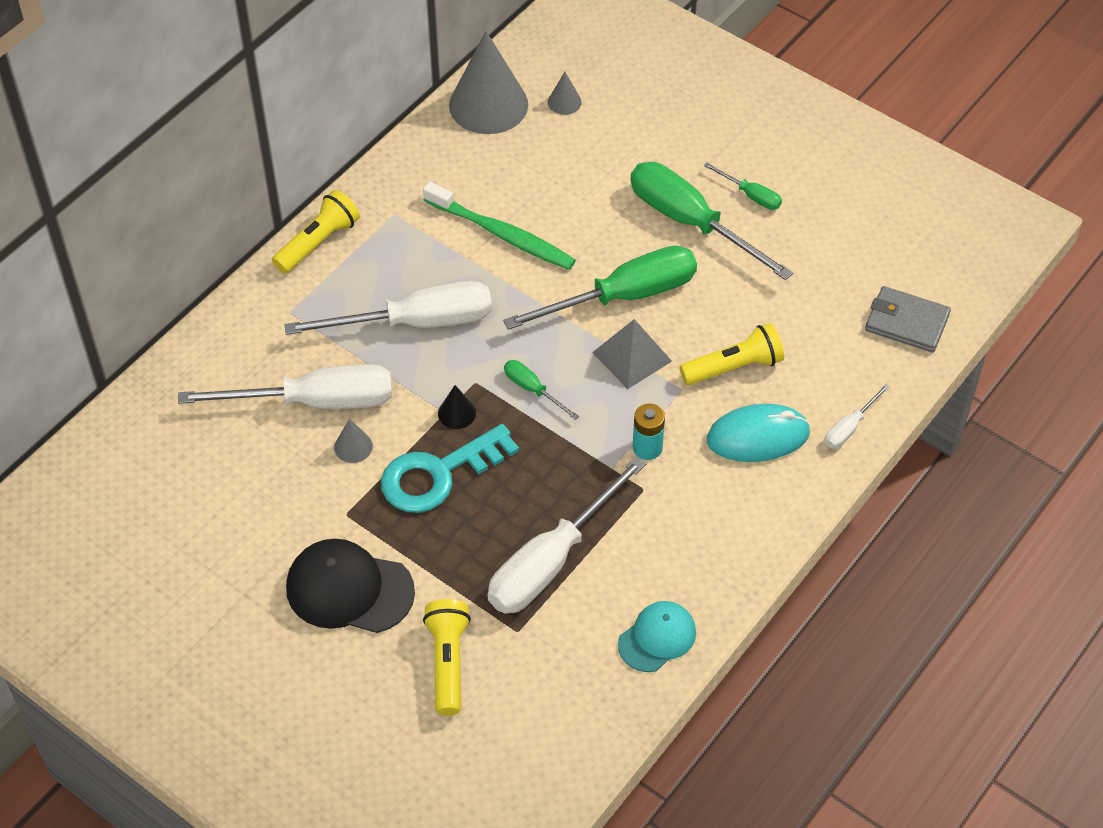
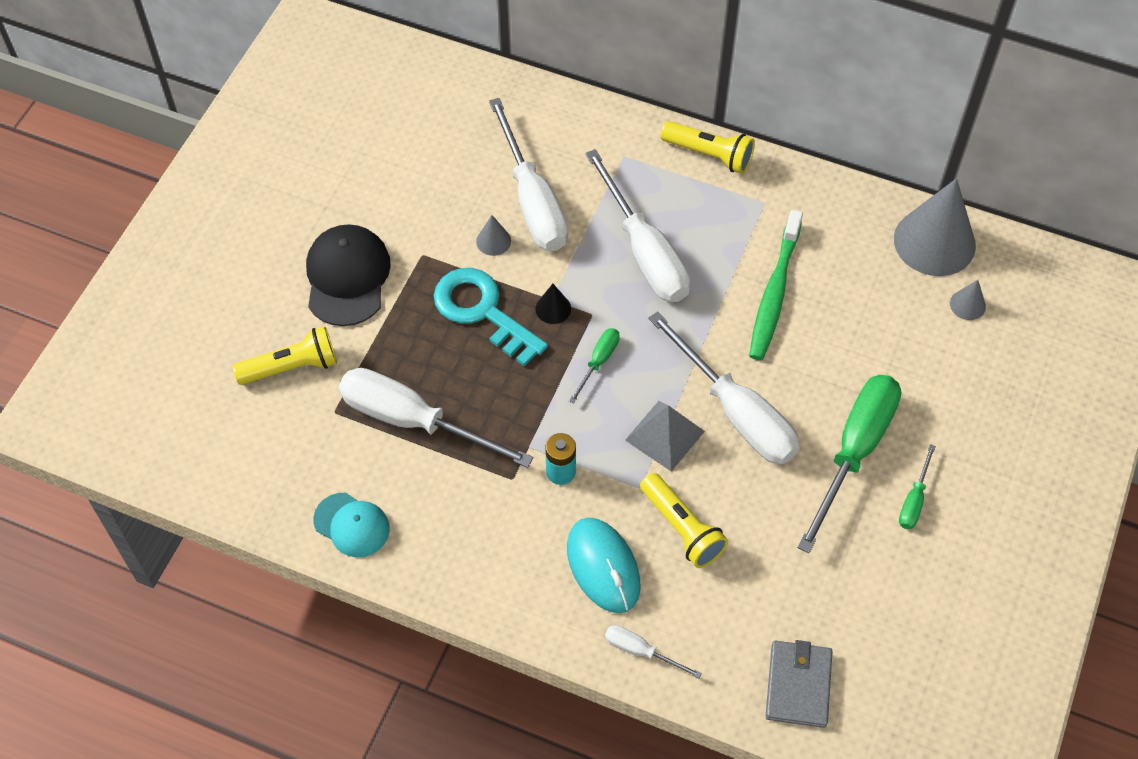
camera: 75 degrees right, 5 degrees up
green screwdriver [503,246,697,330] -> white screwdriver [648,311,800,464]

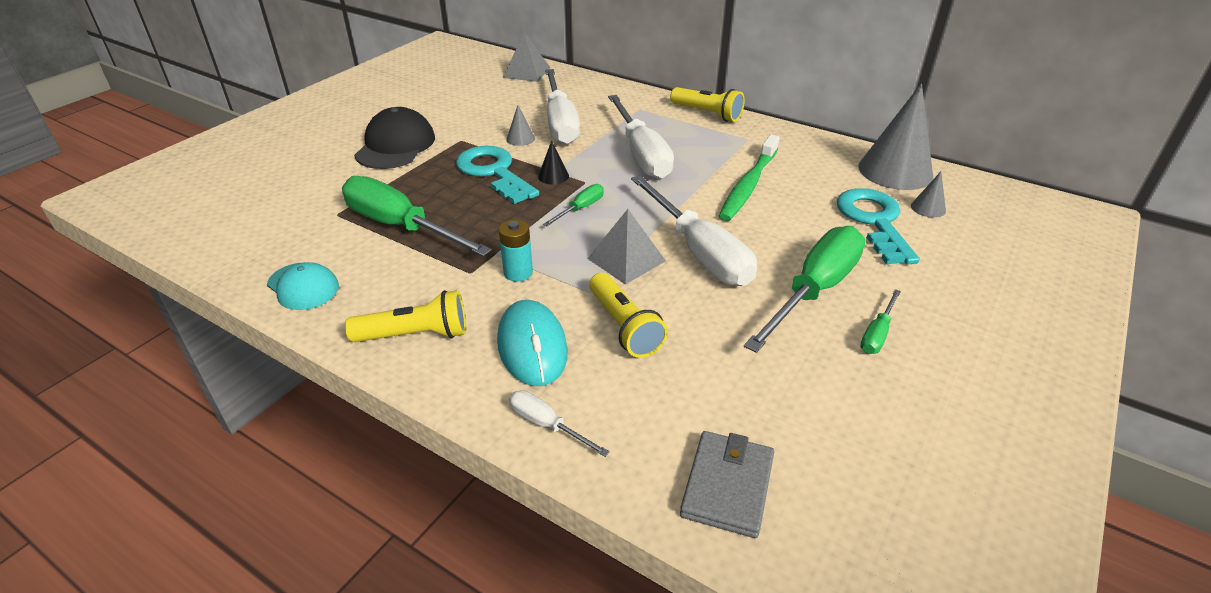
camera: 10 degrees right, 20 degrees down
yellow flashlight [233,326,337,385] -> yellow flashlight moved to [345,290,466,342]
white screwdriver [339,368,533,468] -> green screwdriver [342,176,492,257]
none -> grey pyramid [503,33,550,82]
none -> turquoise key [837,188,920,264]

